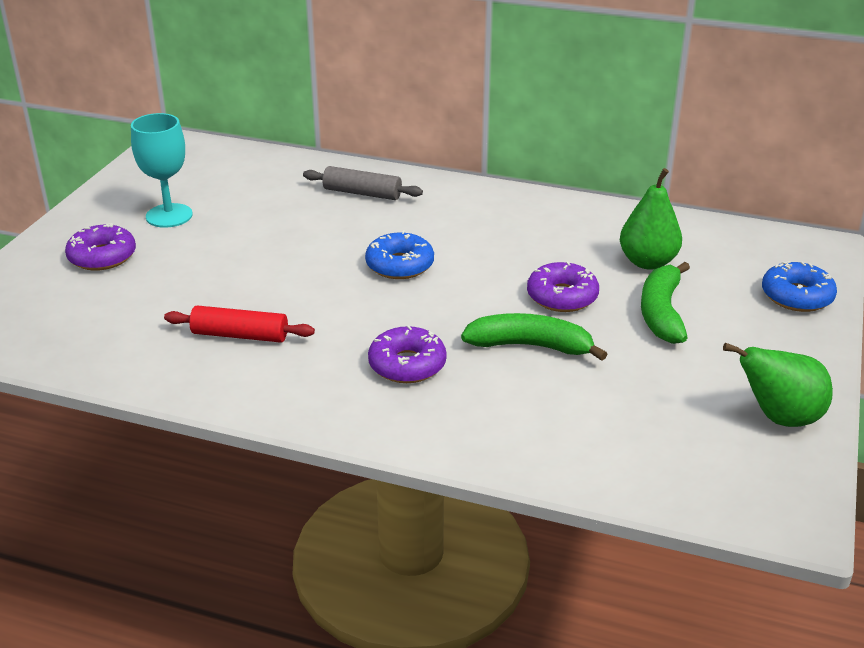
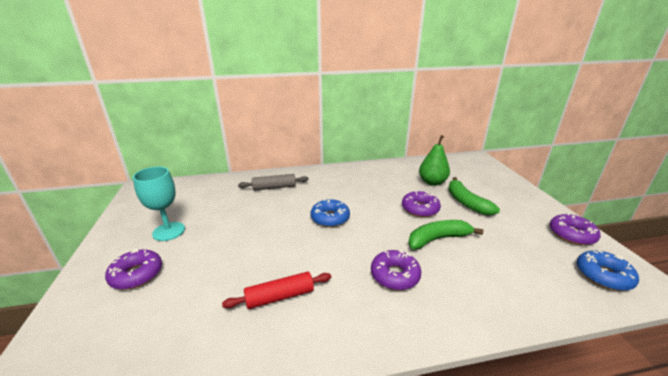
camera: 30 degrees left, 5 degrees down
green pear [723,343,833,427] -> purple donut [549,213,601,245]
blue donut [762,261,837,312] -> blue donut moved to [577,250,639,291]

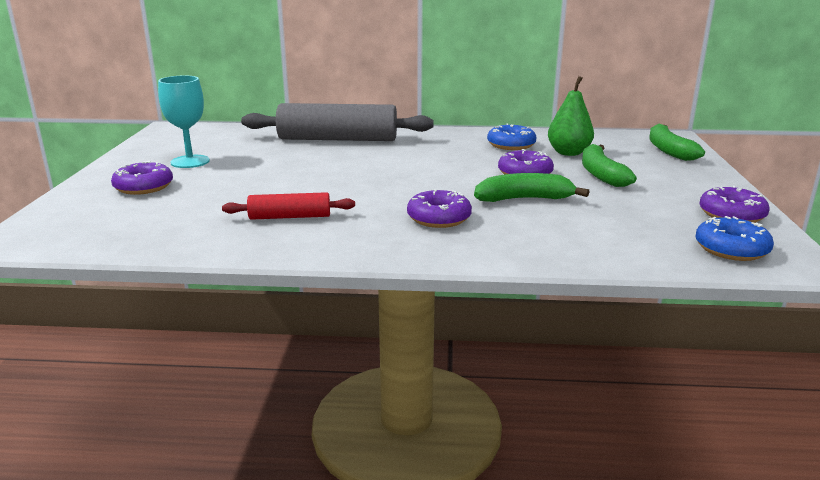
camera: 15 degrees right, 5 degrees down
grey rolling pin [238,174,309,191] -> grey rolling pin [241,103,434,141], size x1.97
blue donut [311,199,350,227] -> blue donut moved to [487,124,537,150]
none -> green banana [649,124,705,161]

